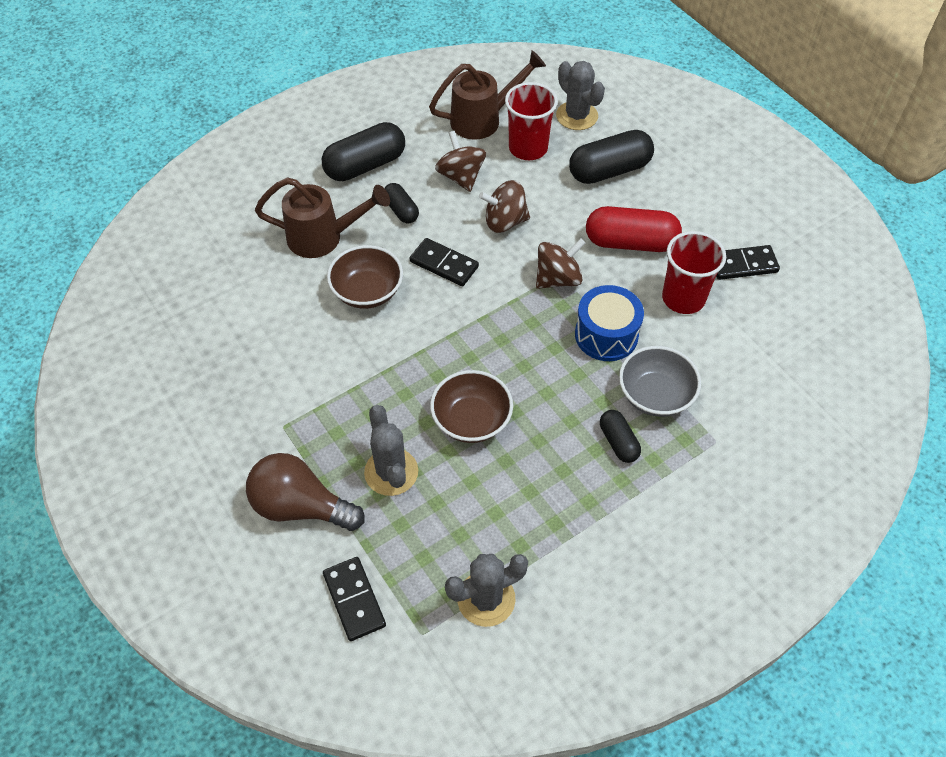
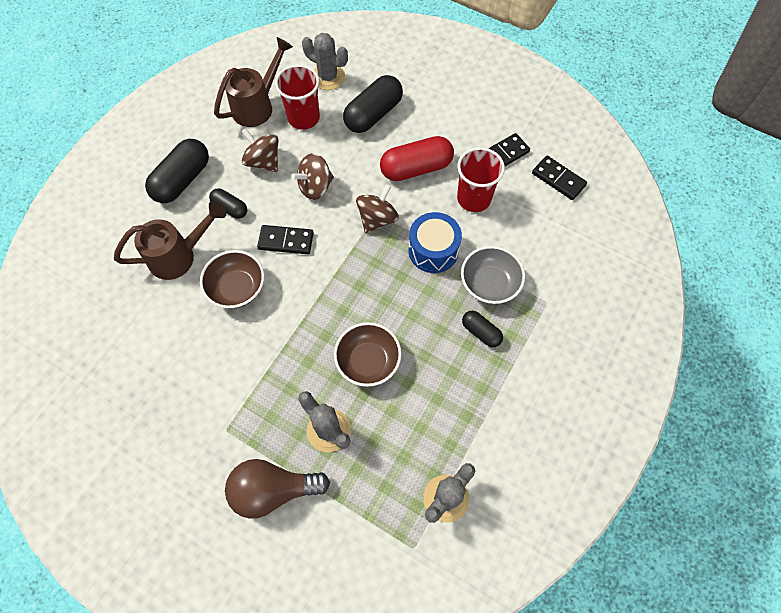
camera: 25 degrees left, 10 degrees up
black domino [323,557,386,641] -> black domino moved to [532,156,587,200]

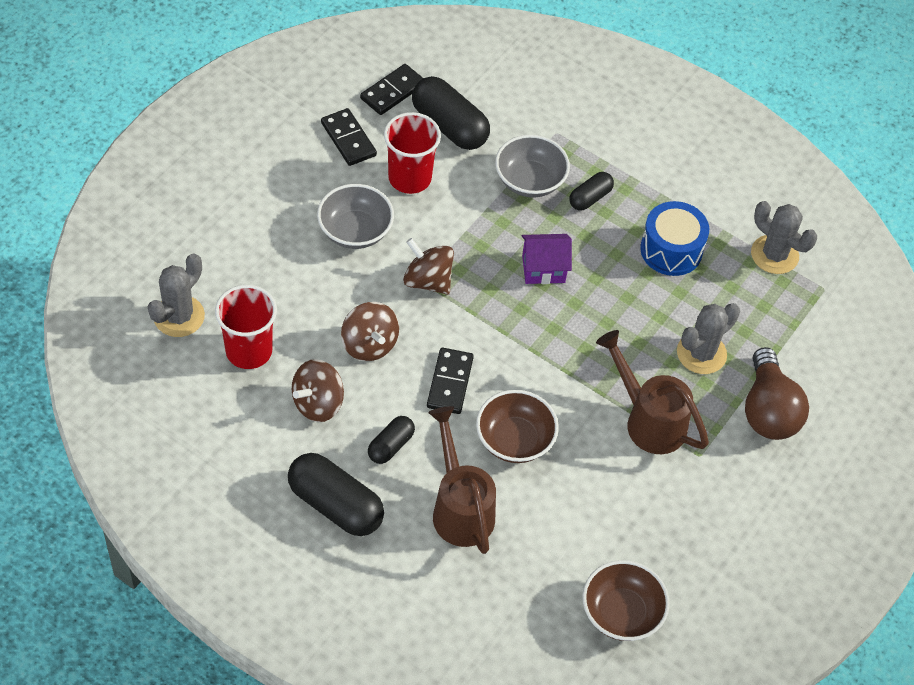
camera: 90 degrees left, 10 degrees down
brown watering can [214,37,293,127] -> brown watering can moved to [596,330,709,454]
brown bowl [334,322,402,387] -> brown bowl moved to [582,560,670,641]
black capsule [343,75,403,133] -> black capsule moved to [412,76,490,150]
red capsule [380,136,454,181] -> grey bowl [317,184,394,249]
blue drum [409,212,462,273] -> blue drum moved to [640,201,709,276]
none -> purple house [522,234,572,284]

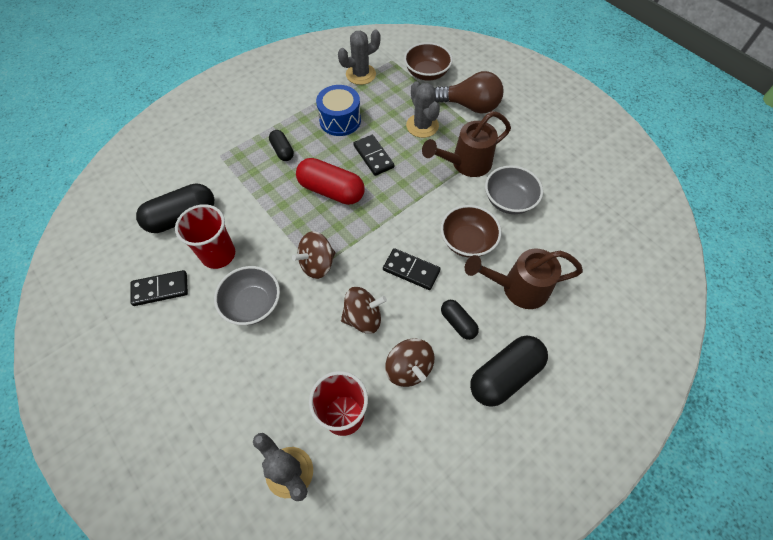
camera: 70 degrees left, 5 degrees up
black domino [360,64,423,115] -> black domino moved to [353,135,394,176]
grey bowl [495,135,570,198] -> grey bowl moved to [485,165,543,214]
purple house [522,234,572,284] -> red capsule [296,158,364,205]
brown bowl [582,560,670,641] -> brown bowl moved to [404,42,453,81]

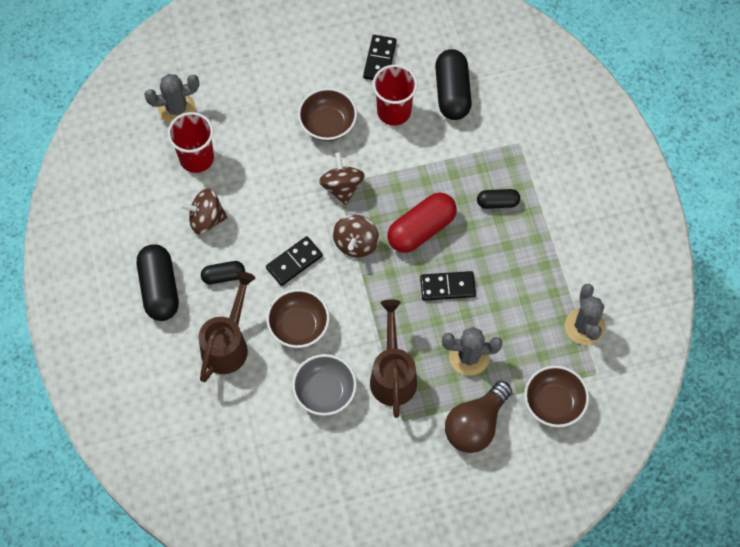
camera: 115 degrees right, 5 degrees up
grey bowl [214,266,280,325] -> brown bowl [298,88,357,141]
blue drum [316,85,361,136] -> none
brown spinning top [341,287,387,334] -> brown spinning top moved to [333,215,379,258]

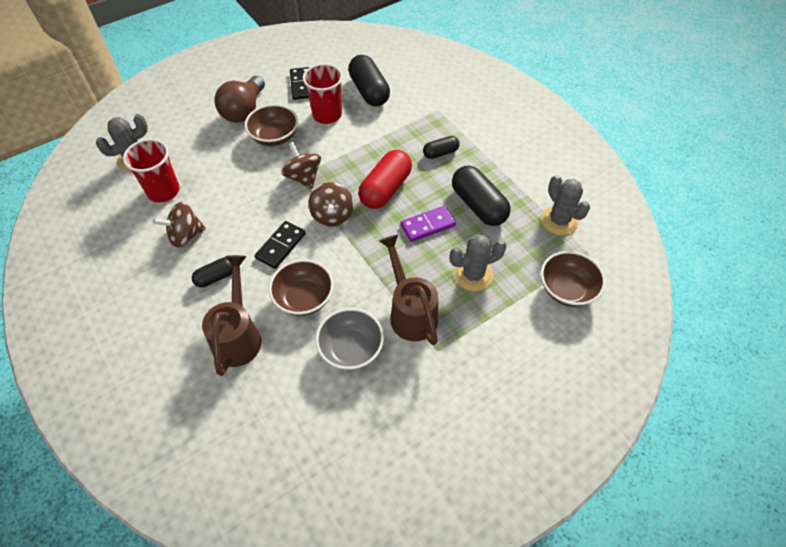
camera: 20 degrees left, 10 degrees down
black capsule [137,244,179,321] -> black capsule moved to [452,166,511,226]
black domino [420,271,476,301] -> purple domino [401,206,456,242]
brown light bulb [445,381,512,453] -> brown light bulb moved to [215,76,265,123]

